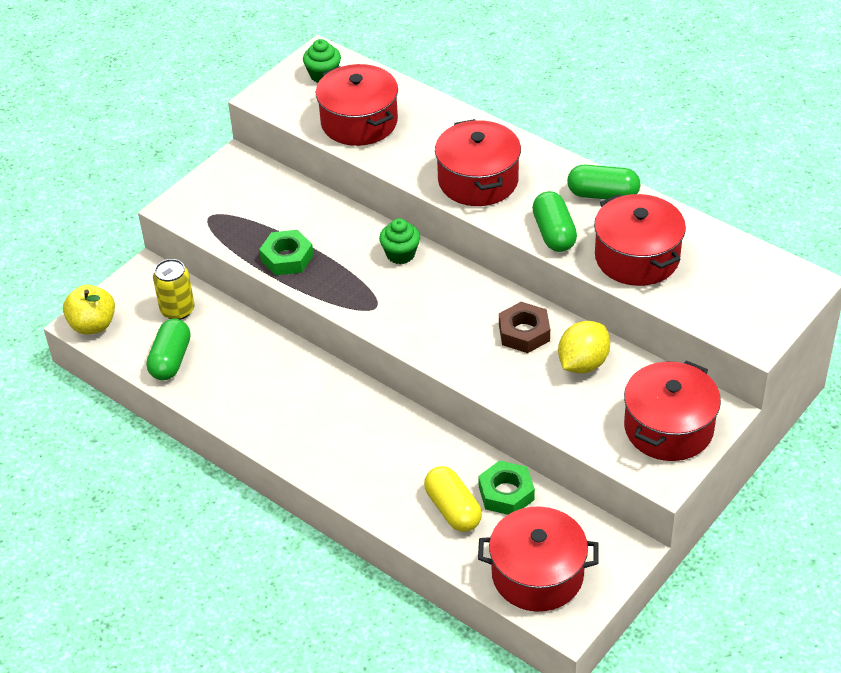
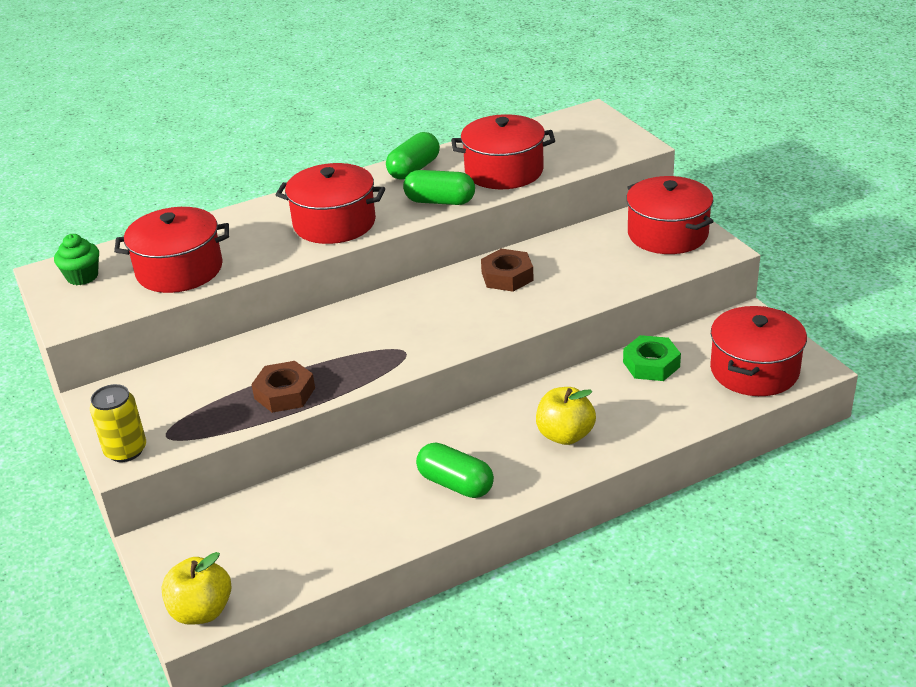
camera: 65 degrees left, 10 degrees down
green capsule [147,319,191,380] -> green capsule moved to [416,442,494,498]
yellow can [153,259,195,320] -> yellow can moved to [90,384,146,462]
green nut [259,230,314,275] -> brown nut [251,361,315,413]
green cupcake [379,219,420,264] -> none
yellow capsule [424,466,482,532] -> none
yellow lemon [558,321,610,373] -> none
none -> yellow apple [536,387,596,445]

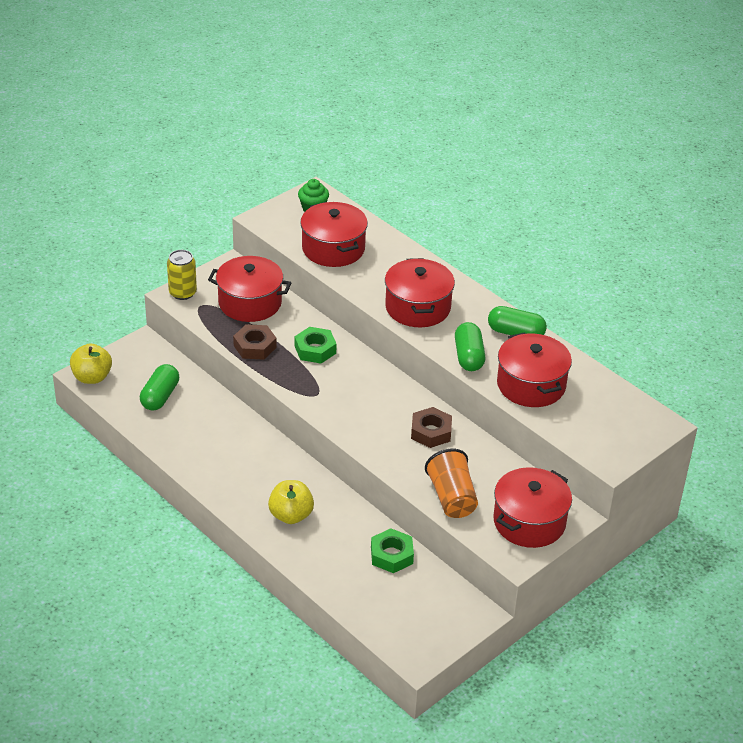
camera: 70 degrees right, 5 degrees up
green capsule [416,442,494,498] -> green capsule moved to [140,364,179,411]
red pot [710,306,807,396] -> red pot moved to [208,256,291,322]
none -> green nut [295,327,336,364]
none -> orange cup [425,449,478,518]

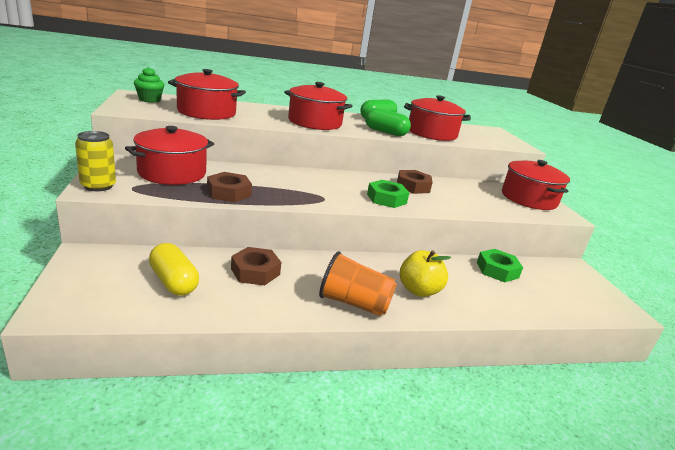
camera: 60 degrees left, 15 degrees down
yellow apple [70,343,112,384] -> none
green capsule [140,364,179,411] -> yellow capsule [149,243,199,296]
green nut [295,327,336,364] -> green nut moved to [367,180,409,208]
orange cup [425,449,478,518] -> orange cup moved to [319,251,397,316]
none -> brown nut [231,247,281,285]

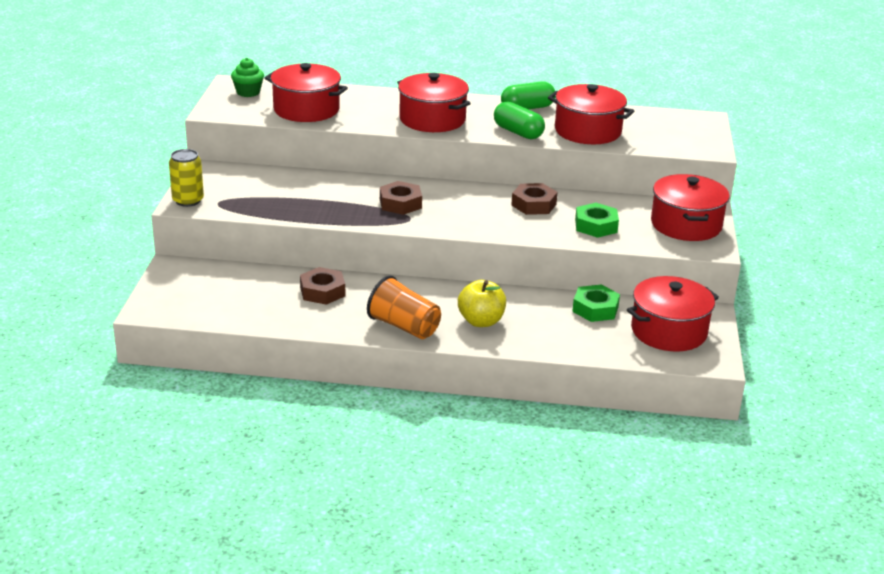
camera: 20 degrees right, 5 degrees up
red pot [125,126,214,185] -> red pot moved to [627,276,719,352]
yellow capsule [149,243,199,296] -> none
brown nut [207,172,252,202] -> brown nut moved to [380,181,422,215]
green nut [367,180,409,208] -> green nut moved to [575,203,619,238]

